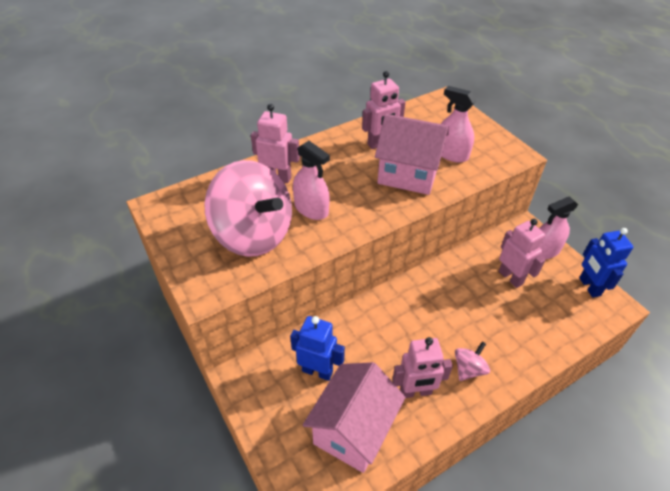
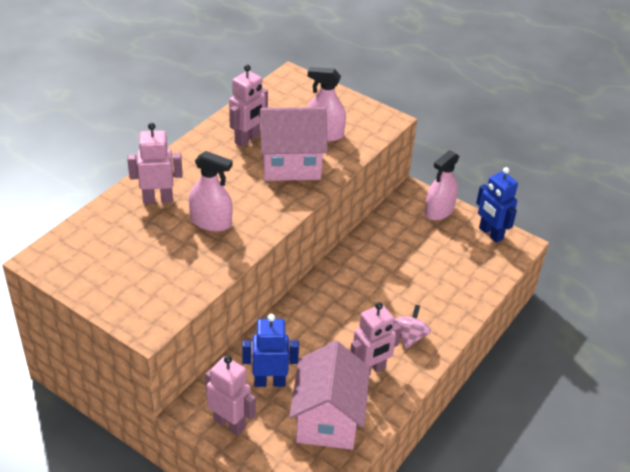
camera: 25 degrees left, 5 degrees down
pink spinning top [204,160,292,257] -> none
pink robot [499,219,545,288] -> pink robot moved to [205,356,256,435]

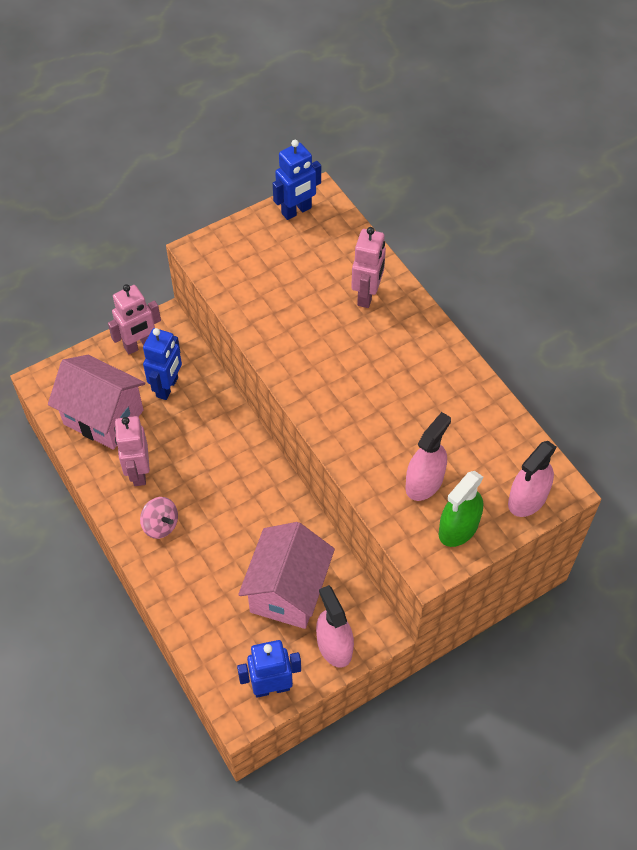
camera: 115 degrees right, 15 degrees up
pink spray bottle [189,151,232,232] -> pink spray bottle moved to [508,441,557,517]
pink robot [229,64,268,147] -> none
pink house [259,107,328,181] -> pink house moved to [238,522,335,629]
none -> blue robot [273,140,321,220]
none -> green spray bottle [439,471,483,547]

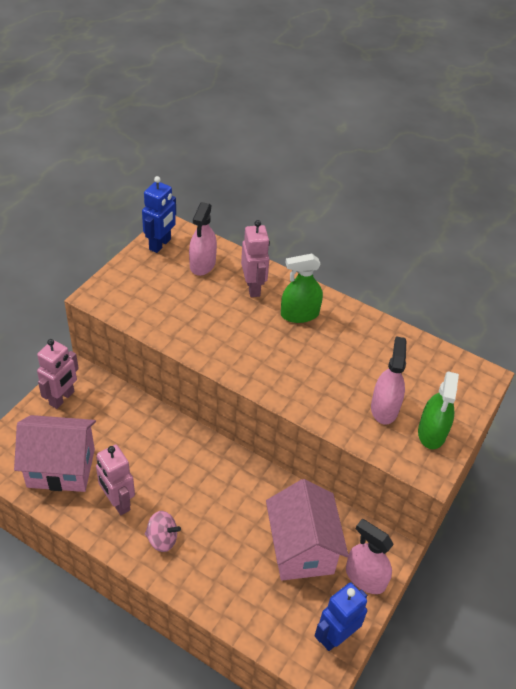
camera: 30 degrees left, 10 degrees down
blue robot [143,328,182,400] -> none
pink spray bottle [508,441,557,517] -> pink spray bottle moved to [189,202,217,276]
none -> green spray bottle [281,254,323,323]

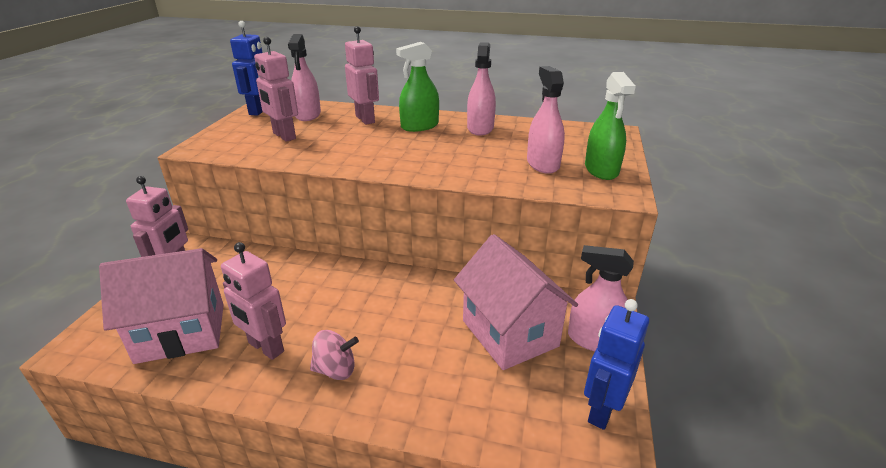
camera: 15 degrees left, 15 degrees down
none -> pink robot [254,37,298,142]
none -> pink spray bottle [467,42,496,136]

